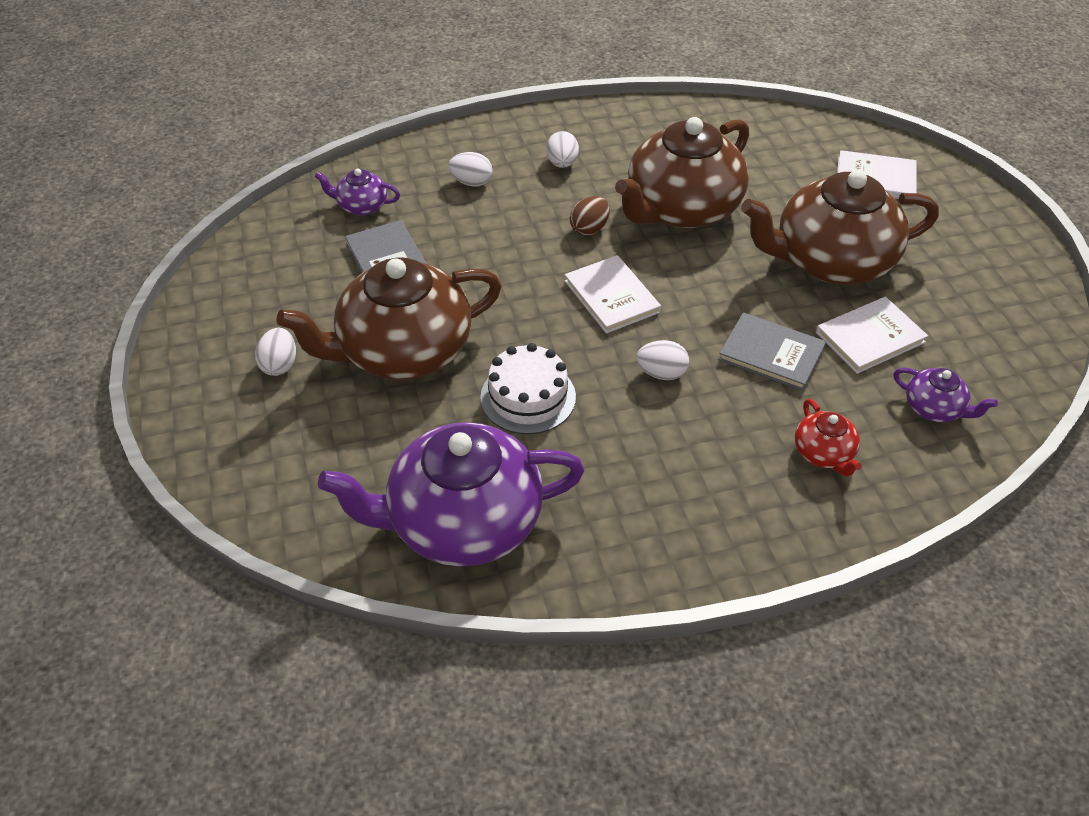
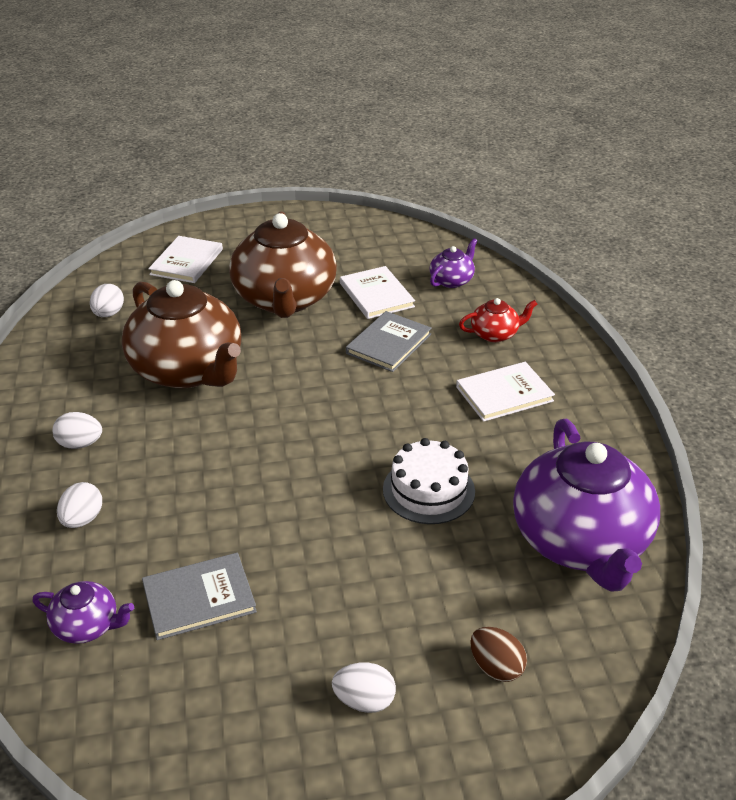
camera: 85 degrees left, 10 degrees down
brown teapot [277,258,502,380] -> none
purple teapot [314,169,400,216] -> purple teapot turned 90 degrees counterclockwise [32,581,134,644]
white book [565,255,661,334] -> white book moved to [456,362,555,422]
brown egg [570,196,610,236] -> brown egg moved to [470,627,527,682]
white egg [636,340,689,380] -> white egg moved to [90,284,124,317]

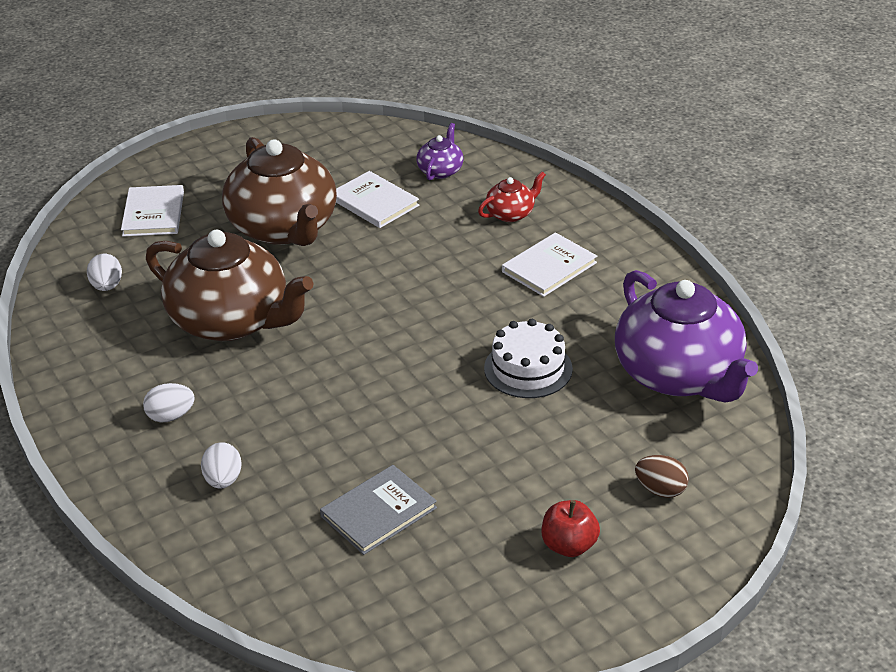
camera: 20 degrees left, 0 degrees up
purple teapot [32,581,134,644] -> none
white egg [332,662,396,713] -> red apple [542,500,600,557]
grey book [346,311,432,372] -> none

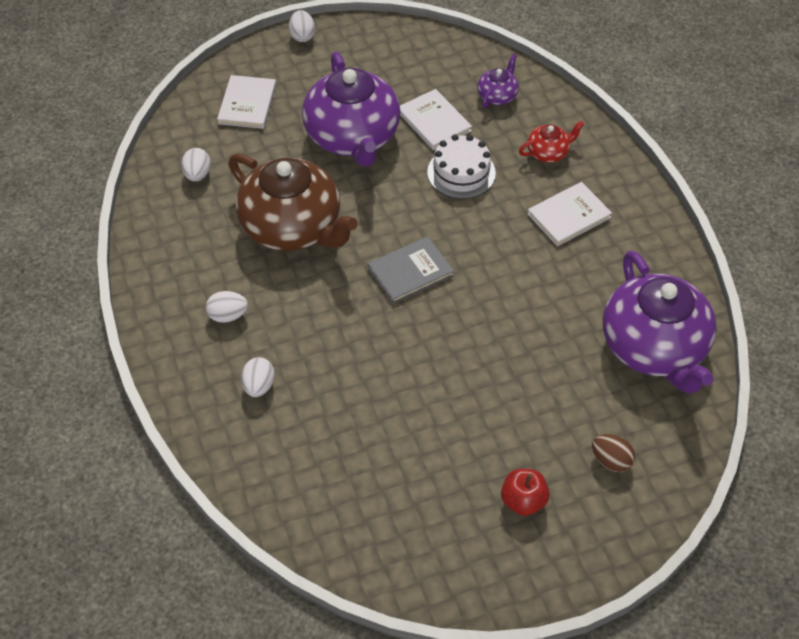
camera: 10 degrees right, 15 degrees up
brown teapot [222,137,337,246] -> purple teapot [302,52,400,167]
grey book [320,465,437,555] -> grey book moved to [368,236,454,304]
white cake [484,319,573,398] -> white cake moved to [427,134,496,199]
none -> white egg [289,10,315,42]

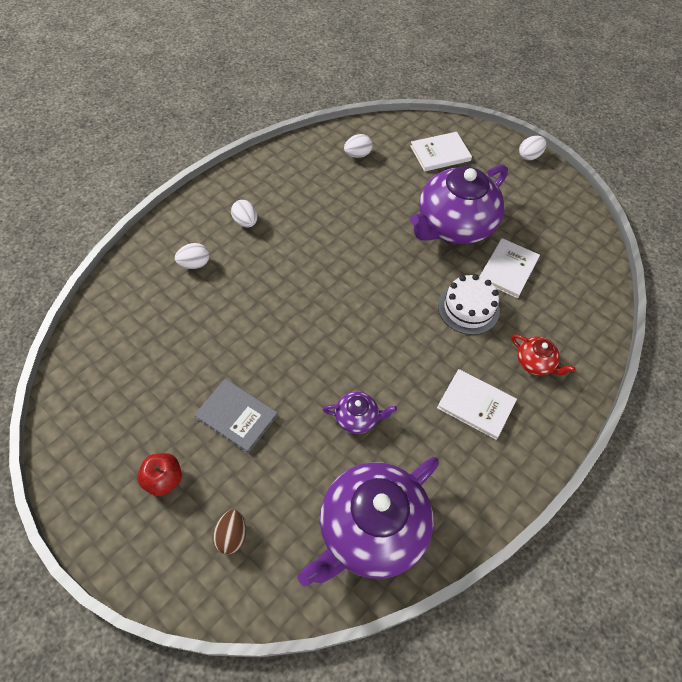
camera: 60 degrees right, 5 degrees up
brown teapot [229,154,358,251] -> none
grey book [368,236,454,304] -> grey book moved to [194,379,278,453]
purple teapot [477,54,519,108] -> purple teapot moved to [323,391,397,434]

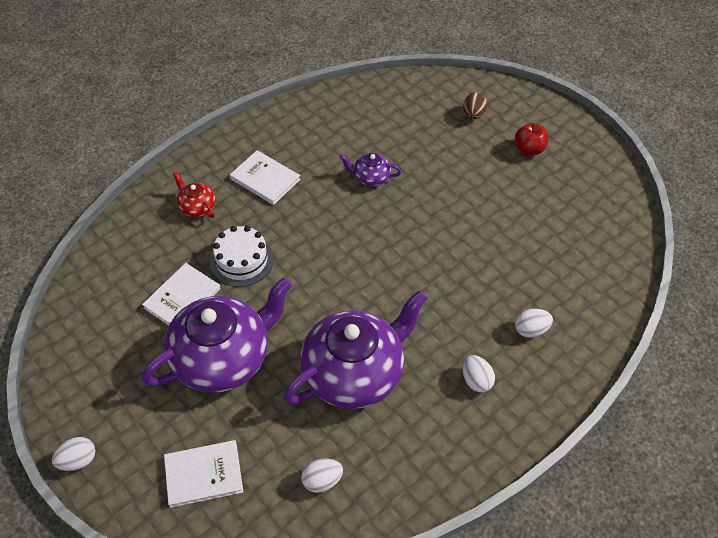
camera: 170 degrees left, 5 degrees down
grey book [194,379,278,453] -> none
purple teapot [298,457,439,587] -> purple teapot moved to [283,290,427,409]

